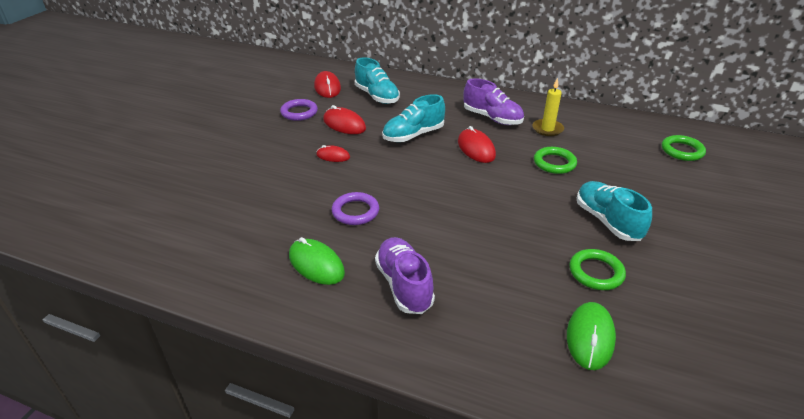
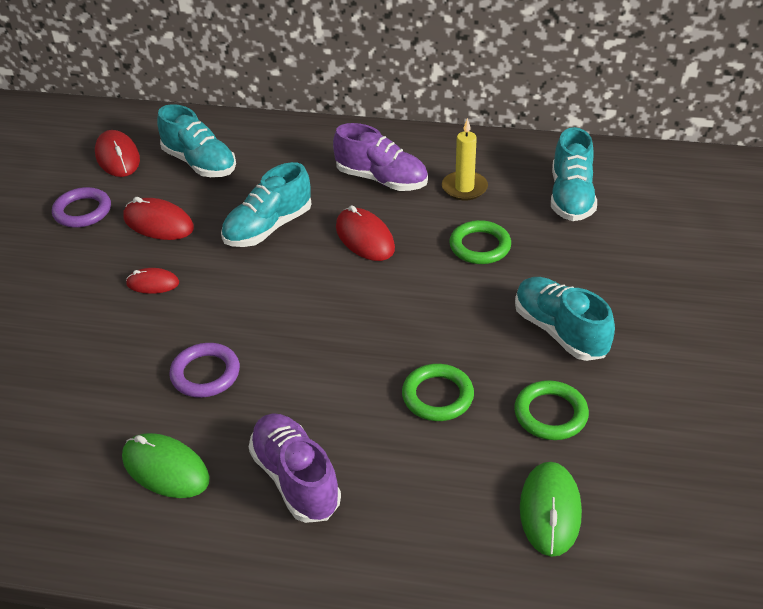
camera: 10 degrees left, 5 degrees up
green ring [662,135,706,161] -> green ring moved to [402,364,474,421]
none -> turquoise shoe [551,127,597,221]

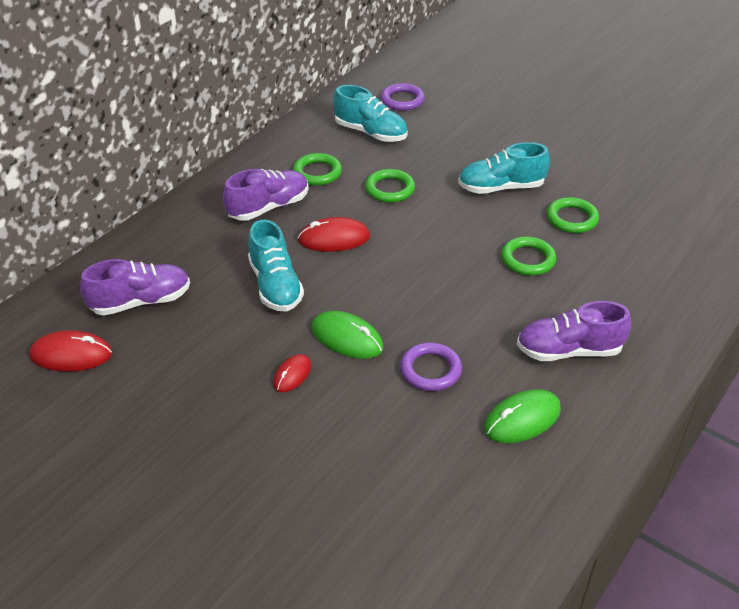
camera: 65 degrees left, 0 degrees up
purple ring [52,187,111,228] -> purple ring moved to [381,83,425,111]
red mouse [123,197,194,240] -> none
turquoise shoe [157,104,236,177] -> purple shoe [80,259,190,316]
yellow candle [442,118,488,200] -> green ring [293,153,342,186]
green mouse [520,462,582,557] -> green mouse moved to [312,311,383,359]

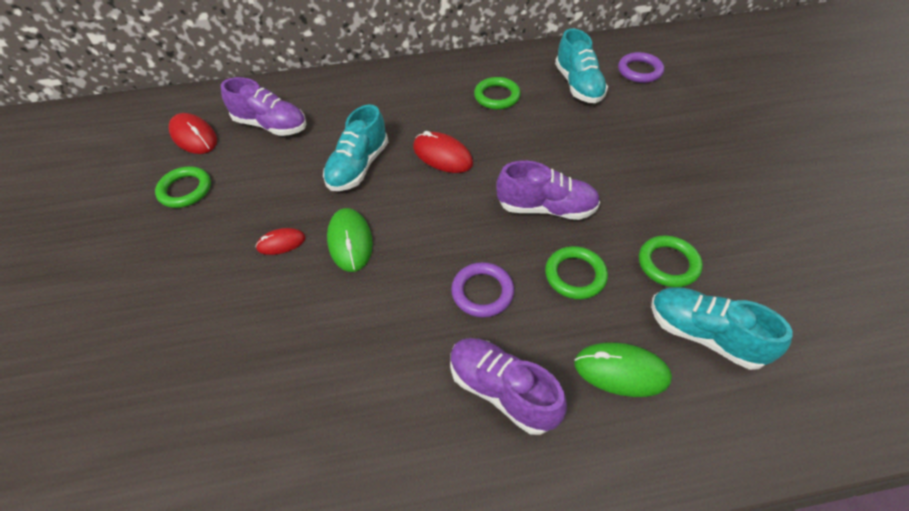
camera: 45 degrees right, 10 degrees up
purple shoe [223,169,309,221] -> purple shoe moved to [496,161,600,220]
green ring [365,169,415,203] -> green ring moved to [155,166,211,208]
purple ring [400,342,462,391] -> purple ring moved to [451,262,514,317]
turquoise shoe [458,142,550,194] -> turquoise shoe moved to [651,287,793,370]
green mouse [484,389,561,443] -> green mouse moved to [574,342,672,397]

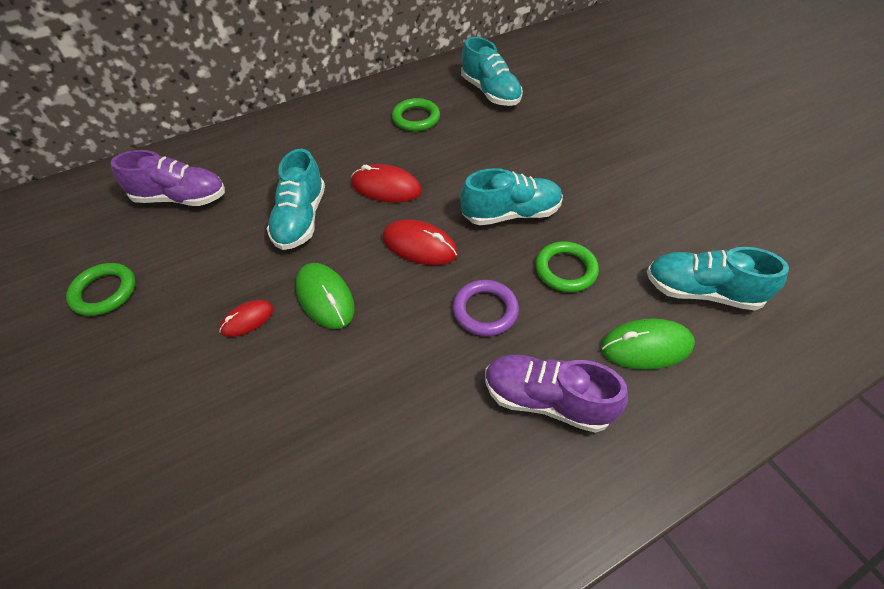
camera: 20 degrees left, 0 degrees up
red mouse [169,113,217,154] -> red mouse moved to [382,219,458,265]
purple shoe [496,161,600,220] -> turquoise shoe [460,168,563,225]
purple ring [618,52,664,83] -> none
green ring [639,236,703,287] -> none

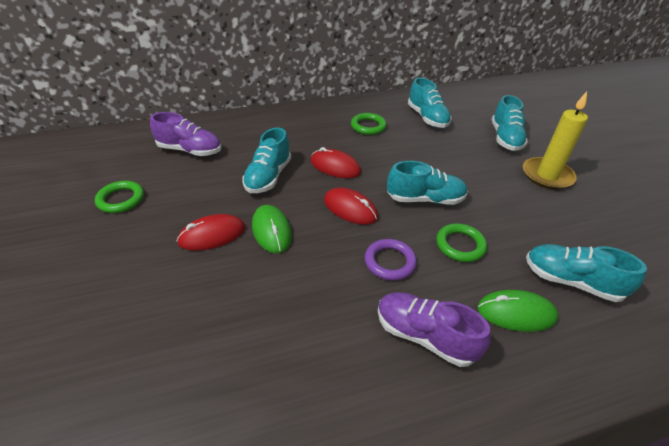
camera: 10 degrees right, 10 degrees down
red mouse [219,300,274,337] -> red mouse [177,214,245,251], size x1.61
none -> turquoise shoe [491,95,528,151]
none -> yellow candle [523,92,588,190]

